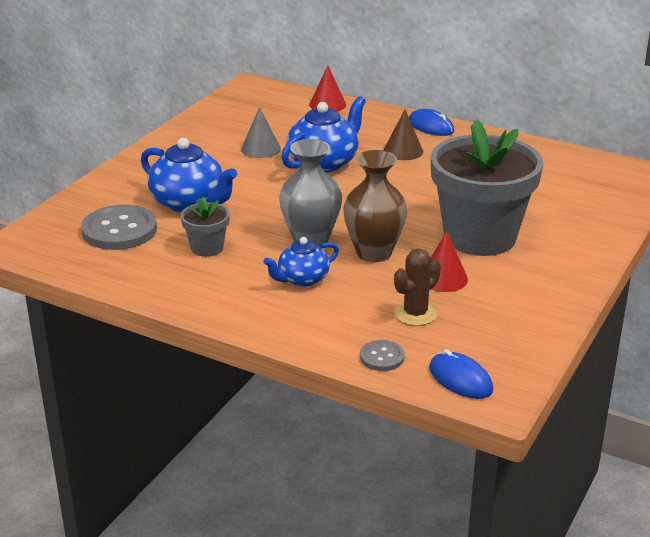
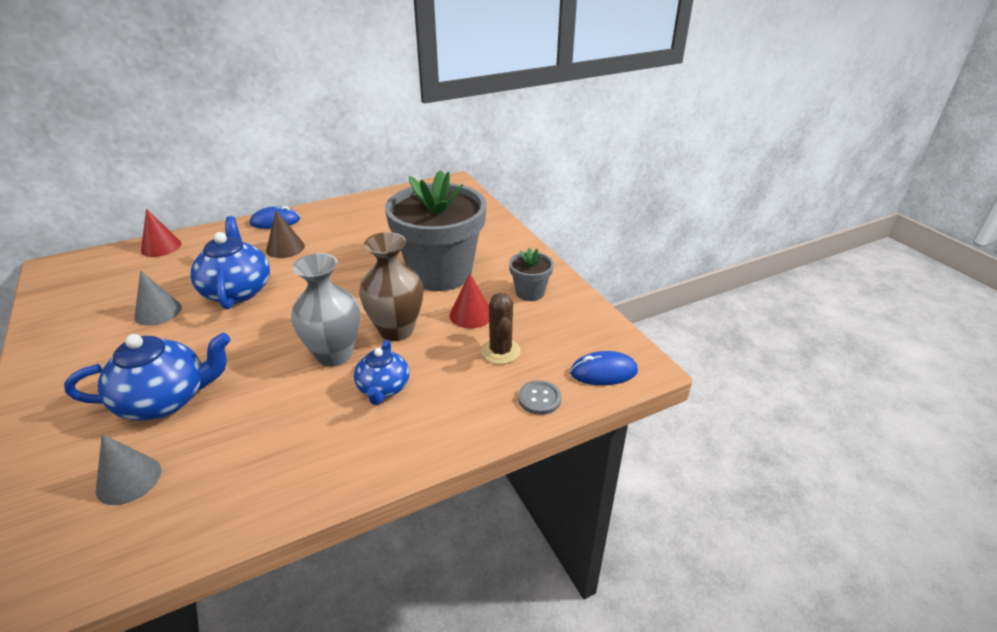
camera: 55 degrees left, 5 degrees up
grey button [81,205,157,250] -> grey cone [96,434,161,505]
grey flower pot [181,197,230,257] -> grey flower pot moved to [509,248,554,301]

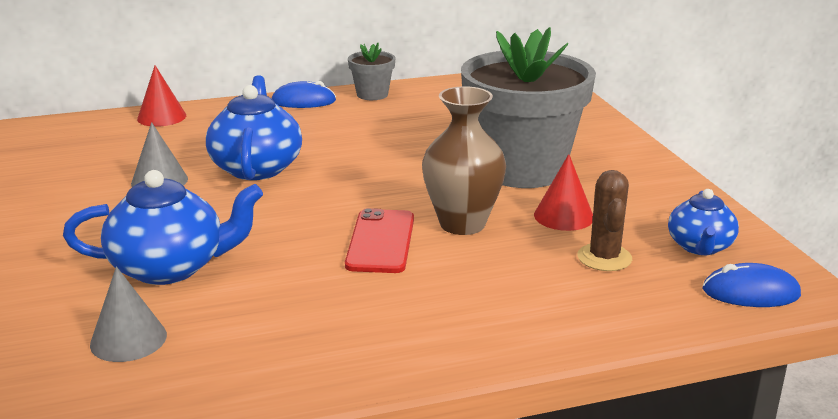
camera: 10 degrees right, 10 degrees down
brown cone [266,210,305,258] -> none
grey vase [291,253,360,366] -> red phone [345,208,414,273]
blue teapot [354,340,409,405] -> blue teapot moved to [668,189,739,256]
grey flower pot [509,248,554,301] -> grey flower pot moved to [348,42,395,100]
grey button [518,380,562,415] -> none

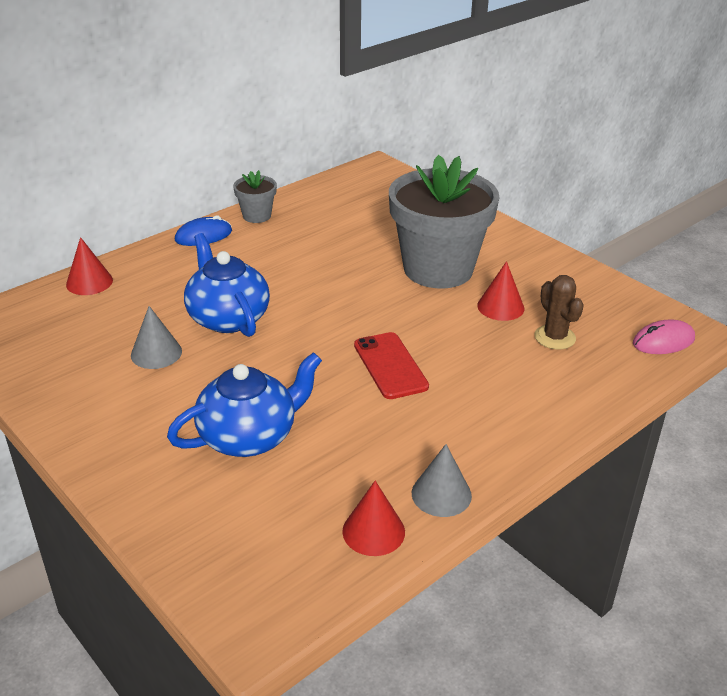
camera: 25 degrees left, 10 degrees up
grey cone [90,266,167,362] -> grey cone moved to [412,444,472,517]
brown vase [422,86,506,235] -> none
blue teapot [668,189,739,256] -> none
blue mouse [703,263,801,307] -> pink mouse [633,320,695,354]
none -> red cone [342,481,405,556]

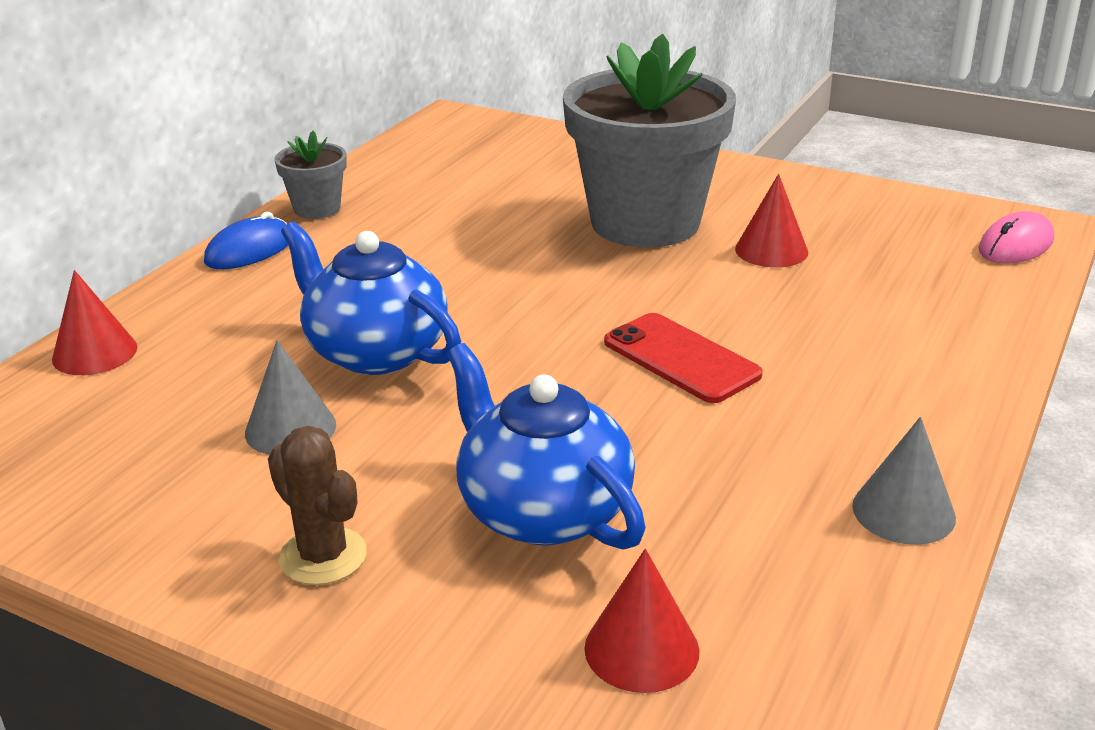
camera: 20 degrees left, 5 degrees down
blue teapot [167,352,322,457] -> blue teapot turned 75 degrees counterclockwise [447,343,646,550]
red cone [342,481,405,556] -> red cone moved to [584,549,699,693]
brown cactus [534,275,584,350] -> brown cactus moved to [268,426,367,585]

